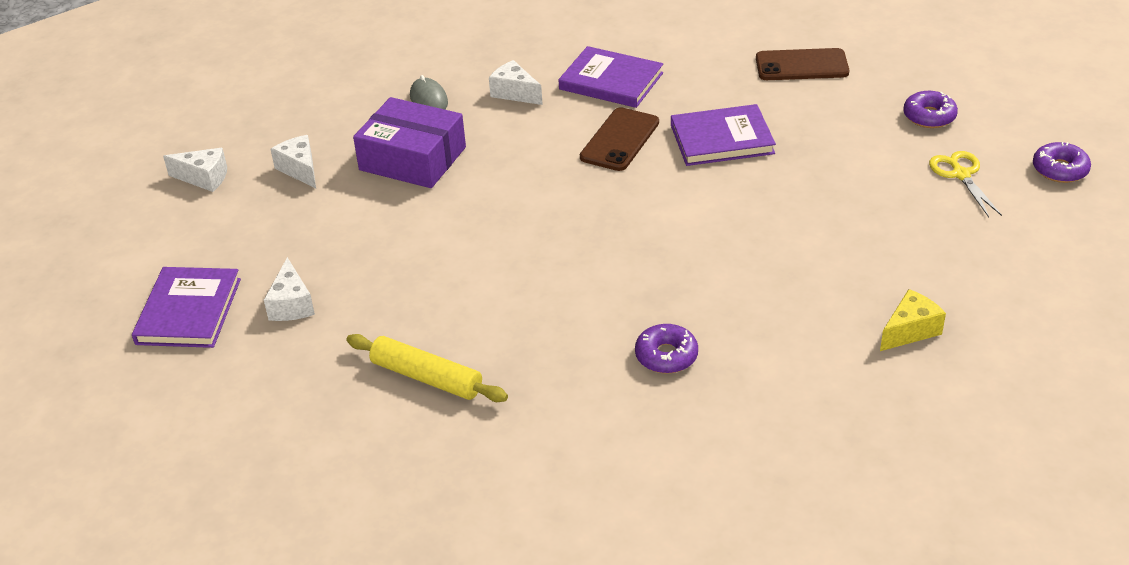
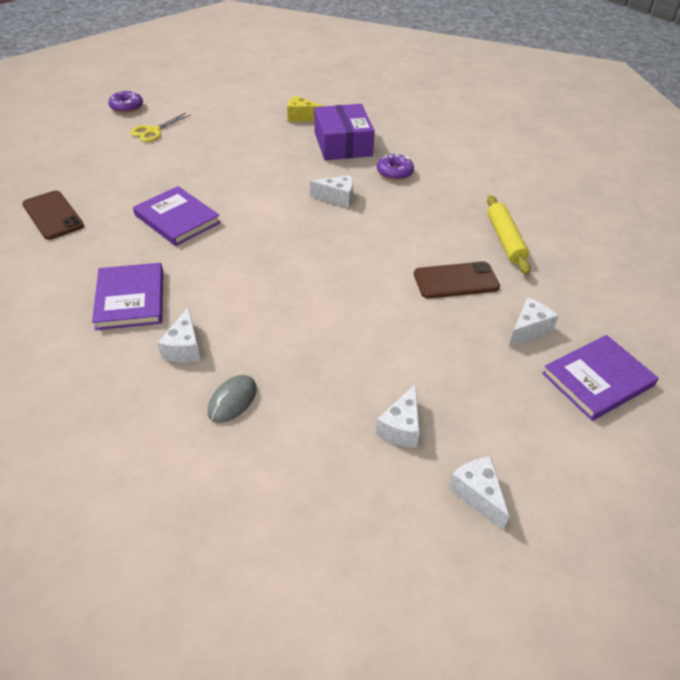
camera: 130 degrees left, 5 degrees up
purple box [353,97,466,188] -> purple box moved to [314,104,375,160]
brown phone [580,107,659,171] -> brown phone moved to [414,261,500,299]
purple donut [903,91,958,128] -> none
none -> white cheese [310,175,353,208]

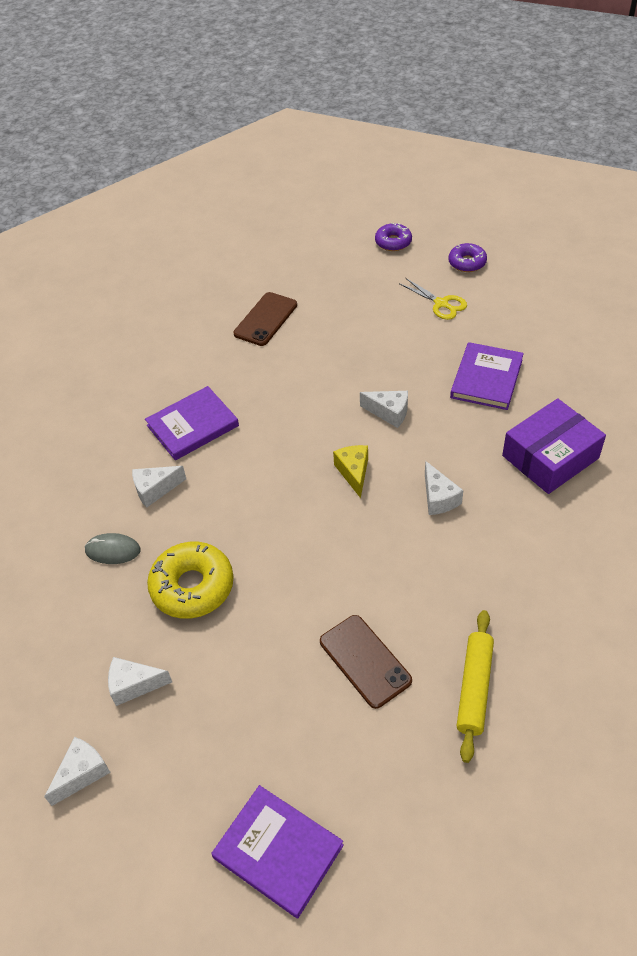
camera: 70 degrees right, 5 degrees up
yellow scissors [131,113,191,142] -> yellow scissors turned 150 degrees counterclockwise [399,278,467,320]
purple book [133,186,221,246] -> purple book moved to [450,342,524,410]
yellow cheese [287,96,323,122] -> yellow cheese moved to [333,445,368,498]
purple donut [377,153,414,180] -> purple donut moved to [375,223,412,251]
yellow rolling pin [487,195,531,275] -> yellow rolling pin turned 45 degrees counterclockwise [457,610,494,763]
white cheese [509,298,559,346] -> white cheese moved to [360,391,408,428]
none -> yellow donut [147,542,234,619]

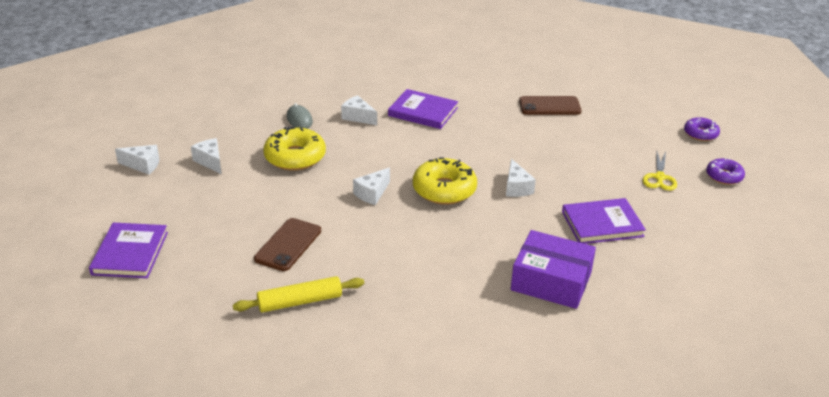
camera: 55 degrees right, 15 degrees down
yellow cheese [333,445,368,498] -> yellow donut [413,157,477,205]
white cheese [425,461,463,515] -> white cheese moved to [353,168,390,205]

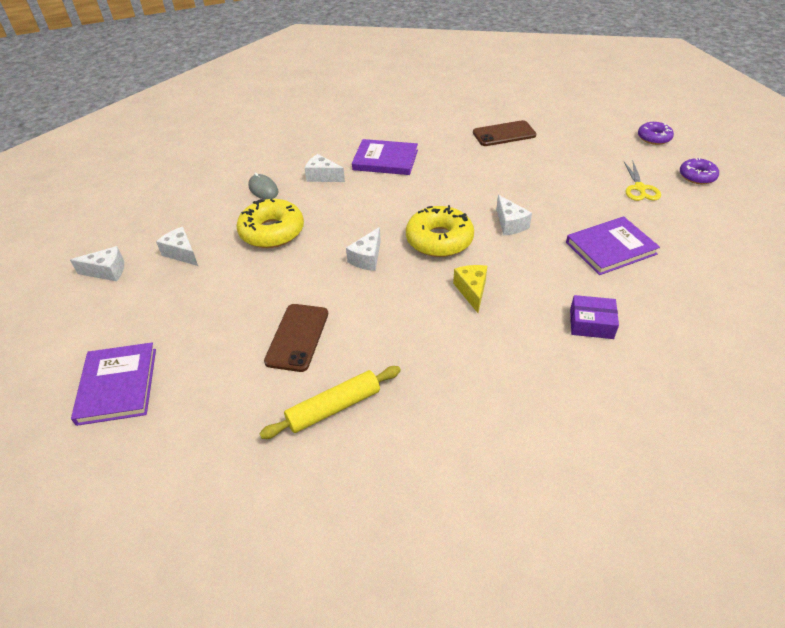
camera: 10 degrees left, 10 degrees up
purple box [511,230,596,309] -> purple box [570,295,619,339], size x0.56
none -> yellow cheese [453,265,487,313]

